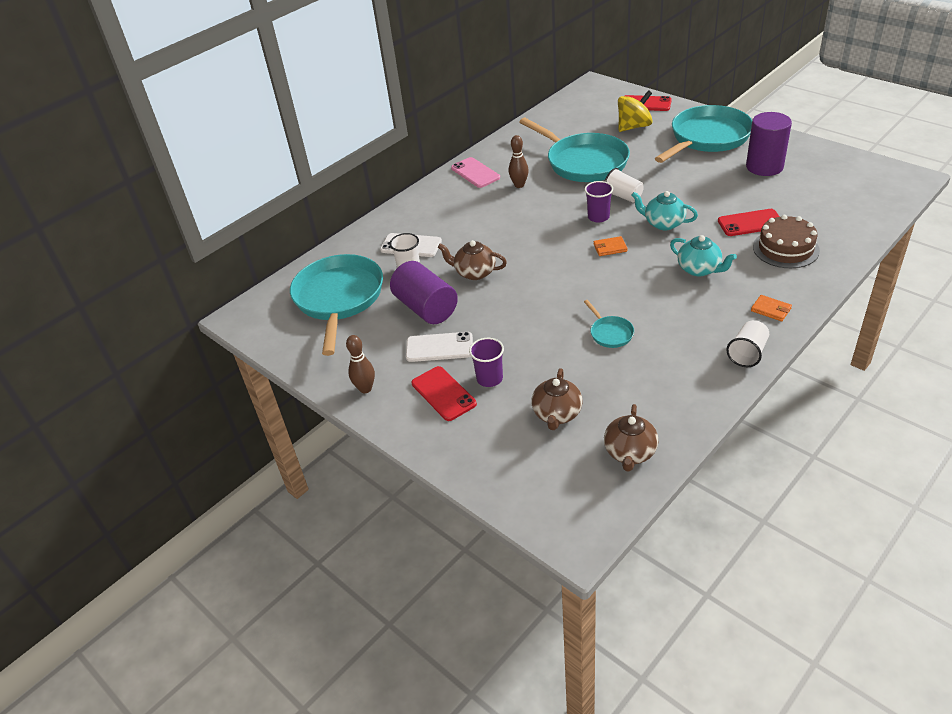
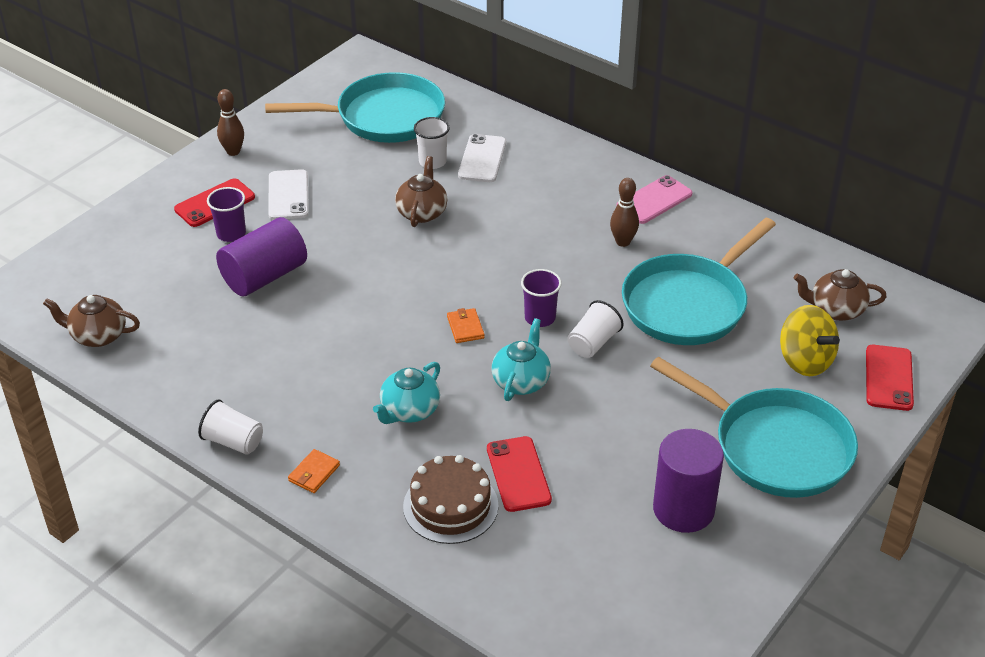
camera: 80 degrees right, 0 degrees up
purple cylinder [390,261,458,324] -> purple cylinder moved to [216,217,307,296]
brown teapot [531,368,582,430] -> brown teapot moved to [794,269,887,321]
turquoise pan [584,300,634,348] -> none

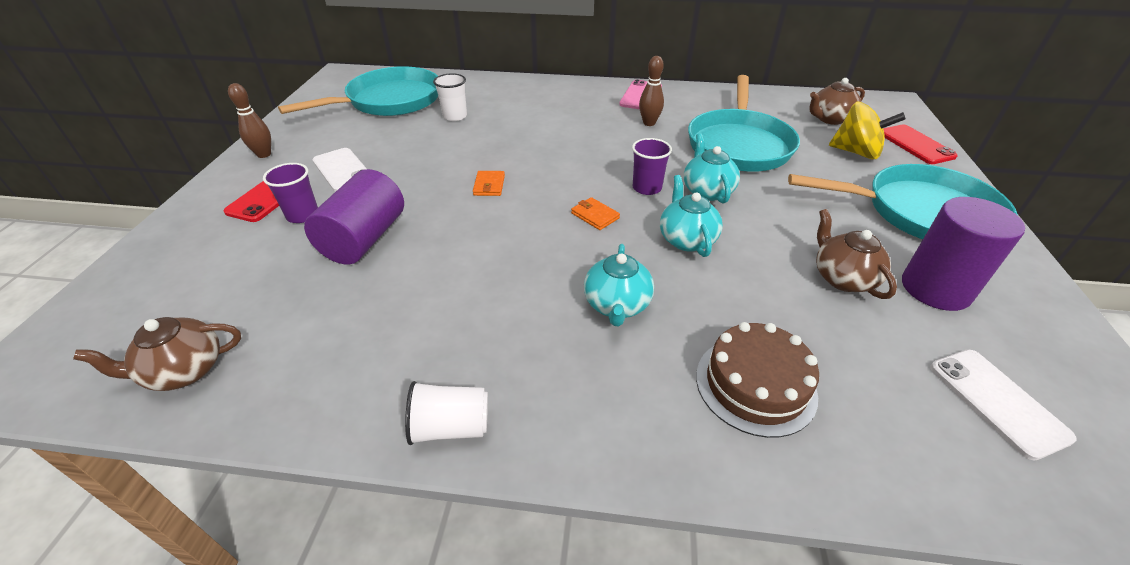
camera: 30 degrees left, 0 degrees up
orange wallet [288,449,340,493] -> orange wallet moved to [473,171,505,196]
brown teapot [395,156,447,227] -> brown teapot moved to [816,209,897,299]
white phone [458,134,506,182] -> white phone moved to [930,349,1077,461]
red phone [487,436,552,512] -> none
white cup [567,300,623,358] -> turquoise teapot [684,133,740,203]

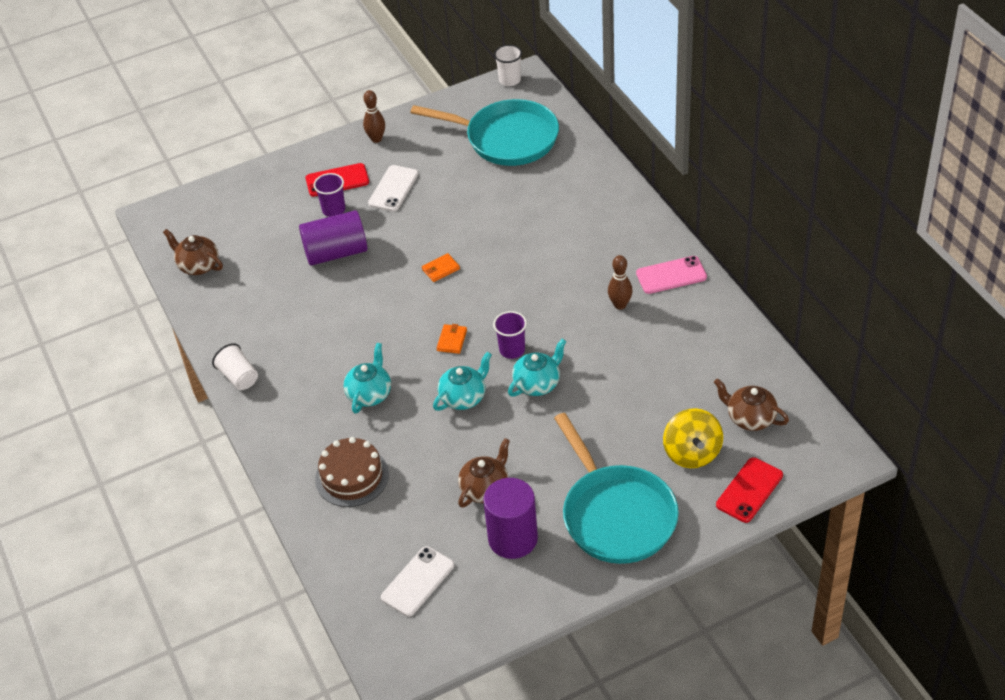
camera: 60 degrees right, 5 degrees up
white cup [433,73,467,121] -> white cup moved to [494,45,522,86]
turquoise teapot [584,244,654,326] -> turquoise teapot turned 135 degrees clockwise [343,343,391,413]
turquoise pan [688,75,800,172] -> none

